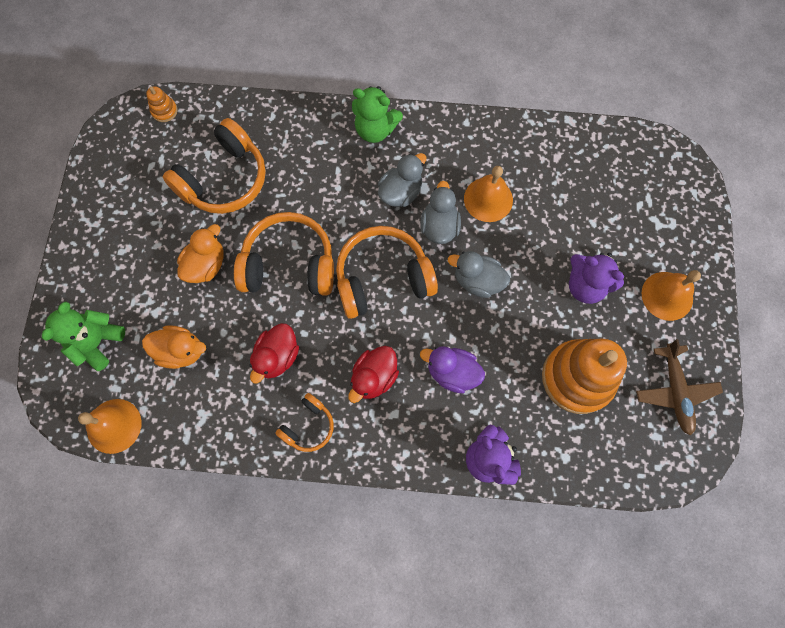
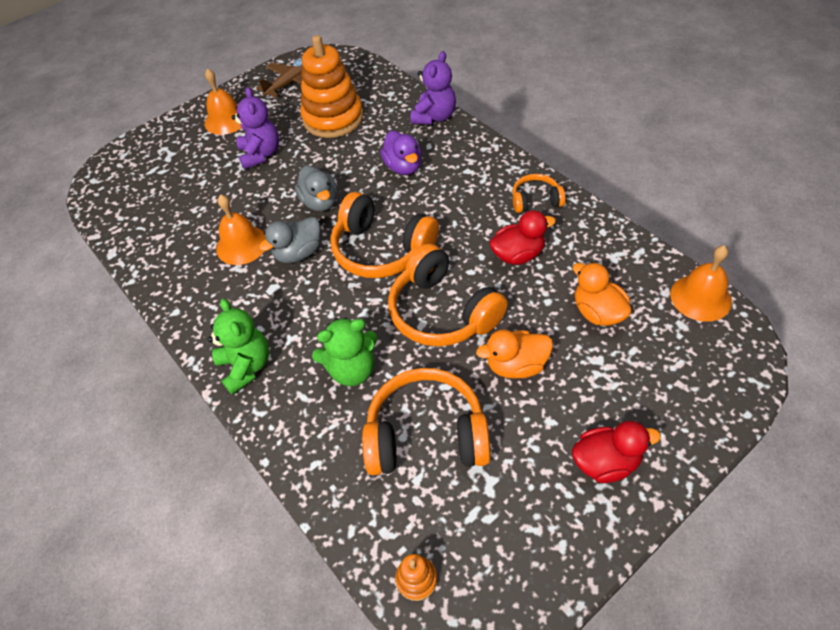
camera: 130 degrees left, 20 degrees down
green teddy bear [42,301,125,371] -> green teddy bear moved to [312,317,377,386]
red duck [348,346,399,403] -> red duck moved to [572,421,661,483]
grey duck [378,153,427,207] -> none

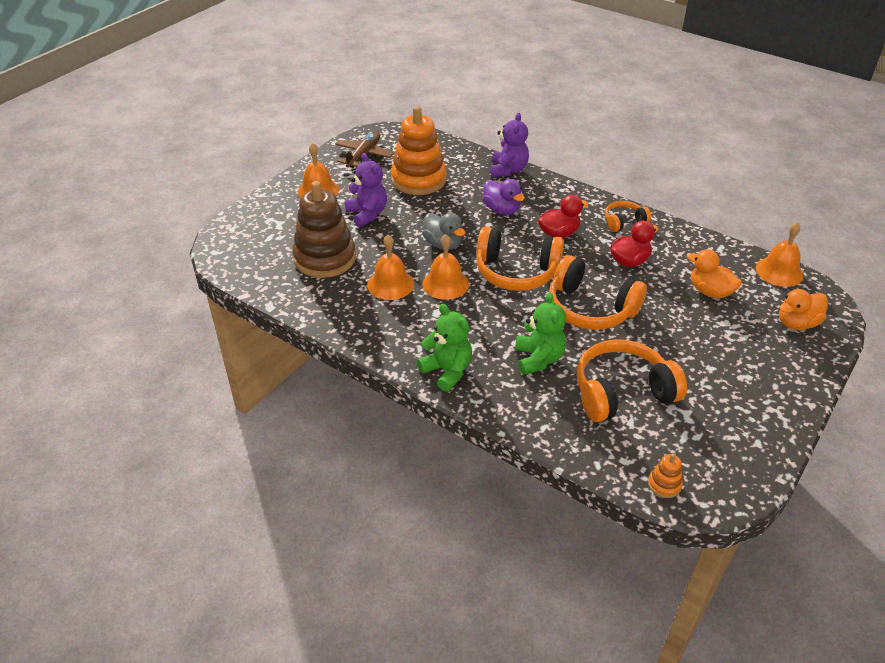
camera: 20 degrees left, 10 degrees down
grey duck [259,217,320,263] -> orange bell [422,234,469,300]
green teddy bear [312,317,377,386] -> green teddy bear turned 60 degrees counterclockwise [515,292,566,375]
orange duck [476,329,553,379] -> orange duck moved to [779,289,828,330]
red duck [572,421,661,483] -> red duck moved to [538,195,589,238]
none -> brown stacking toy [293,181,356,278]

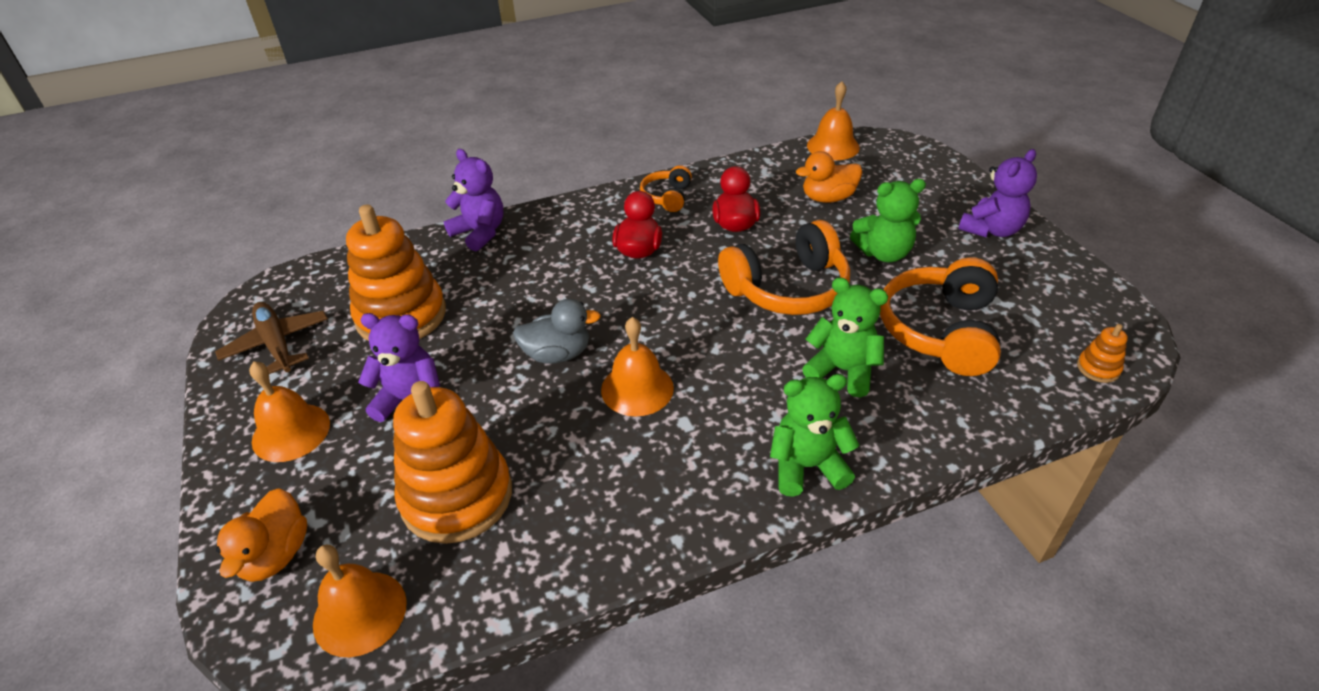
camera: 55 degrees left, 0 degrees up
brown stacking toy [293,181,356,278] -> orange stacking toy [393,381,512,544]
orange bell [368,235,414,300] -> orange bell moved to [313,545,407,657]
orange headphones [476,226,564,291] -> none
purple duck [483,179,525,215] -> none
orange duck [779,289,828,330] -> orange duck moved to [216,488,307,582]
none -> green teddy bear [850,179,926,262]
none -> purple teddy bear [958,149,1037,237]

